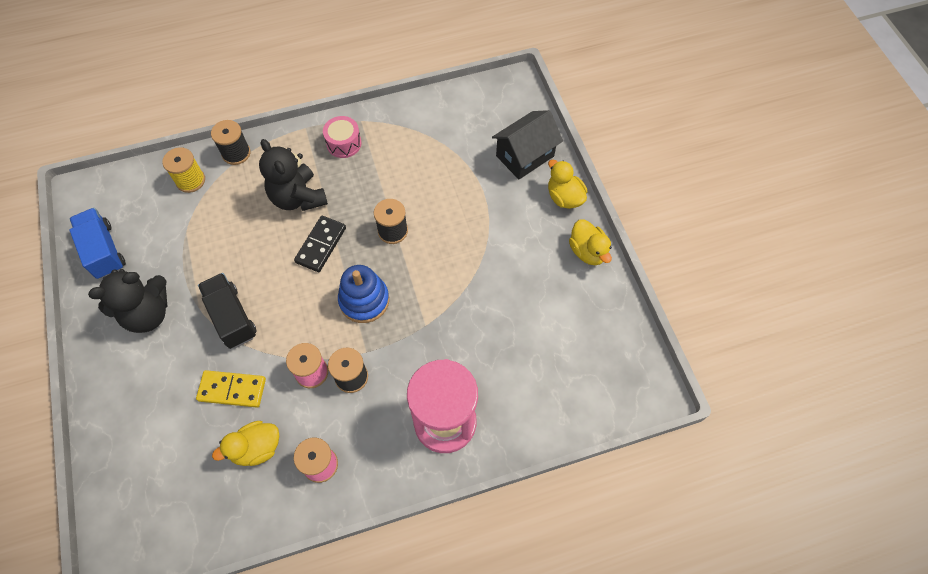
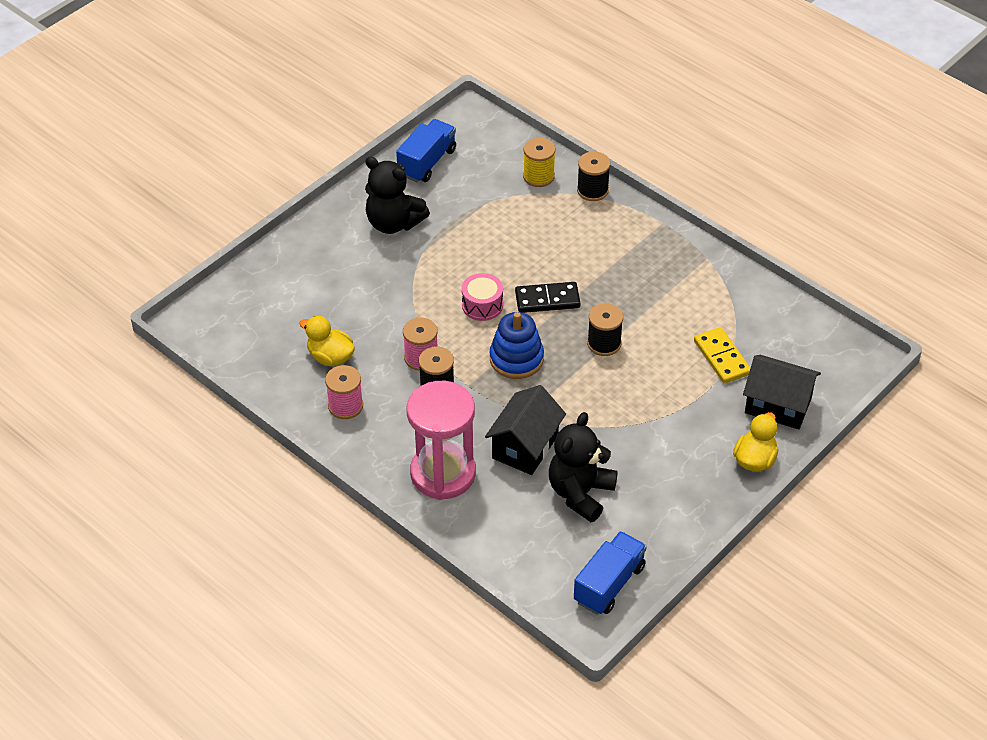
camera: 60 degrees right, 15 degrees down
yellow domino [196,370,266,407] -> yellow domino moved to [694,327,750,384]
black truck [198,273,257,349] -> none
black teddy bear [259,139,328,211] -> black teddy bear moved to [549,412,618,522]
pink drum [323,116,362,158] -> pink drum moved to [462,273,503,321]
yellow duck [569,219,612,265] -> none
none -> black house [485,385,566,475]
none -> blue truck [574,531,647,615]

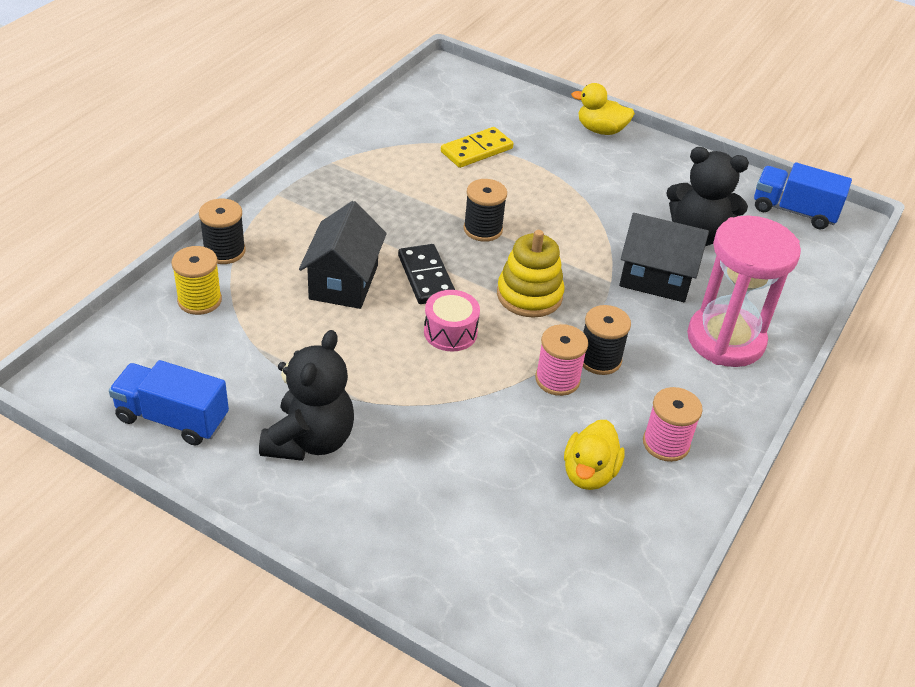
camera: 105 degrees left, 5 degrees down
blue stacking toy [490,312,544,379] -> yellow stacking toy [497,230,564,318]
black house [743,355,821,429] -> black house moved to [299,201,387,309]

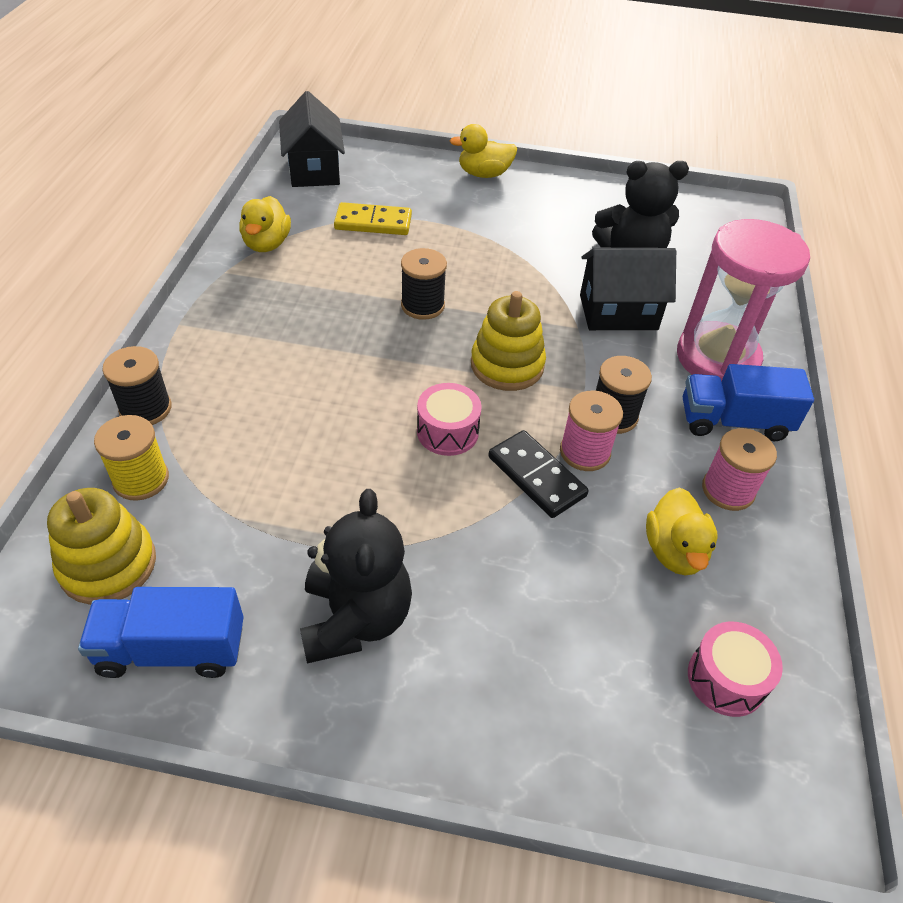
camera: 20 degrees left, 5 degrees up
black house [299,201,387,309] -> black house moved to [279,91,345,187]
black domino [398,244,455,304] -> black domino moved to [488,430,589,518]
yellow domino [441,127,514,168] -> yellow domino turned 60 degrees clockwise [334,202,412,235]
blue truck [754,162,852,229] -> blue truck moved to [683,364,814,441]
none -> yellow stacking toy [47,488,156,605]
none -> yellow duck [240,196,291,252]
none -> pink drum [688,622,783,717]

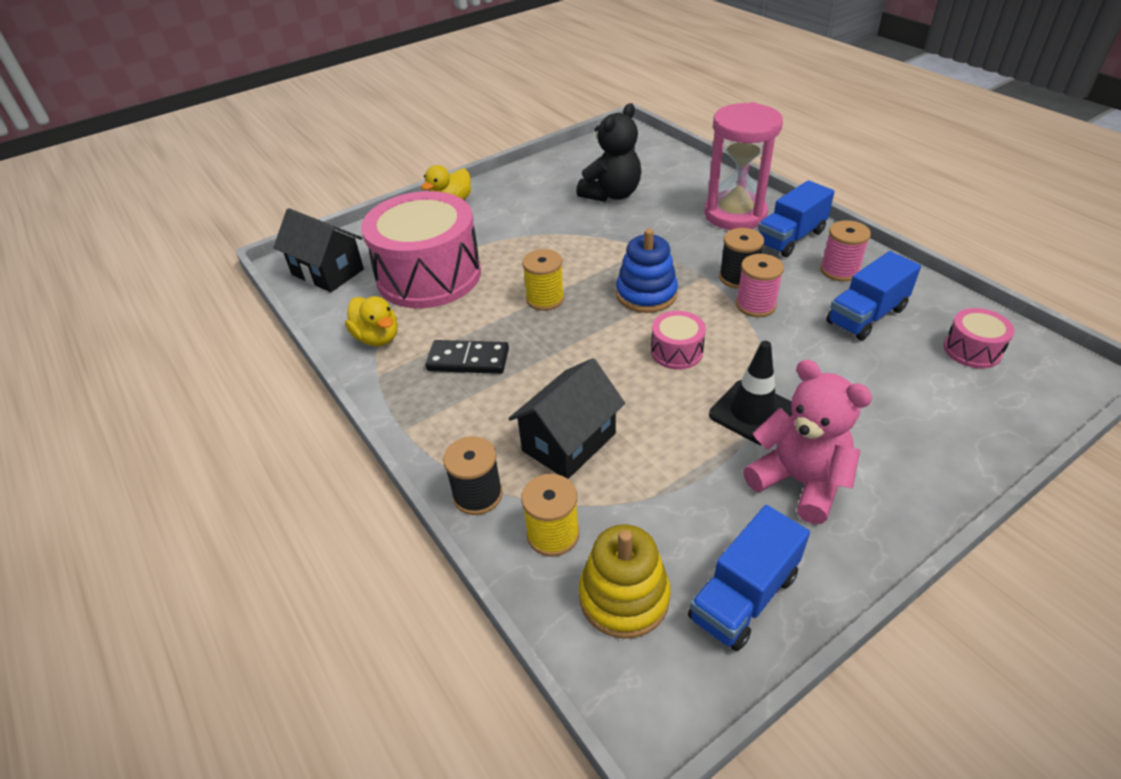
camera: 40 degrees left, 5 degrees down
black teddy bear [300,489,412,664] -> pink teddy bear [743,360,872,524]
yellow domino [334,202,412,235] -> pink drum [361,191,481,308]
black spool [401,248,447,320] -> yellow spool [522,249,564,311]
yellow stacking toy [471,291,546,391] -> blue stacking toy [616,229,678,313]
black domino [488,430,589,518] -> black domino moved to [425,340,509,374]
black house [580,248,676,330] -> black house moved to [508,358,625,479]
yellow duck [646,487,718,576] -> blue truck [826,251,921,341]
none -> black traffic cone [709,341,793,445]

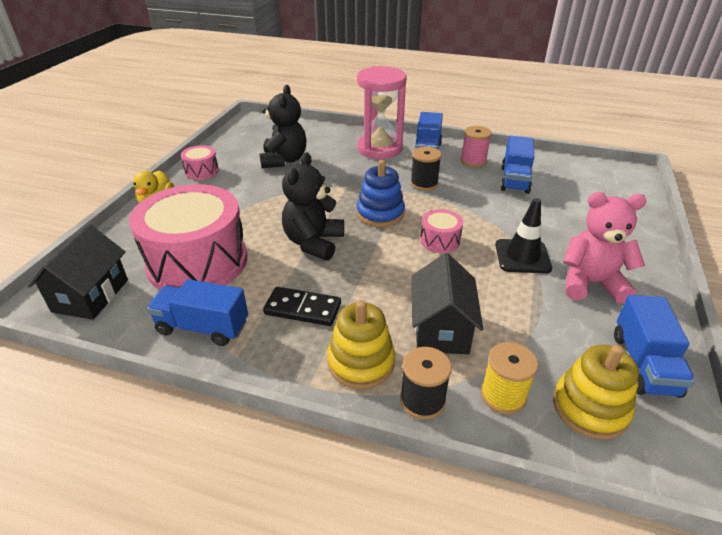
camera: 40 degrees left, 5 degrees down
black house [273,208,364,292] -> black house turned 75 degrees counterclockwise [28,224,128,320]
yellow duck [345,296,398,346] -> blue truck [147,279,248,346]
black domino [425,340,509,374] -> black domino turned 45 degrees clockwise [263,287,341,326]
yellow spool [522,249,564,311] -> black teddy bear [282,152,344,261]
pink spool [736,254,784,317] -> none
pink drum [944,308,1015,369] -> pink drum moved to [181,145,219,180]
none -> yellow stacking toy [327,300,395,389]

